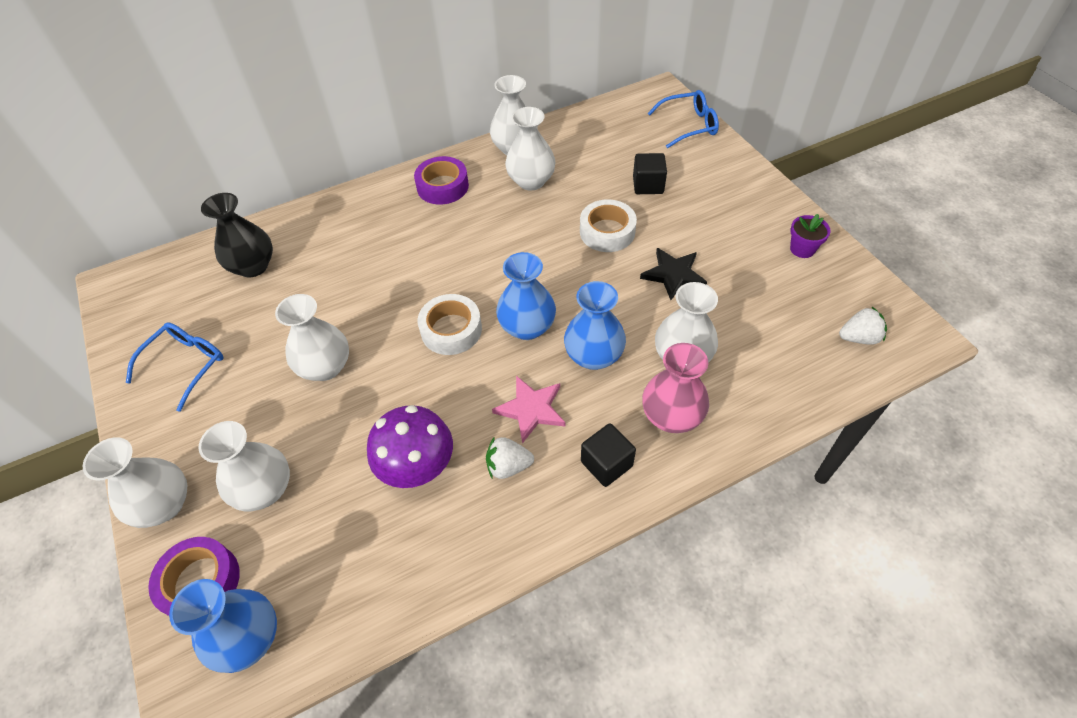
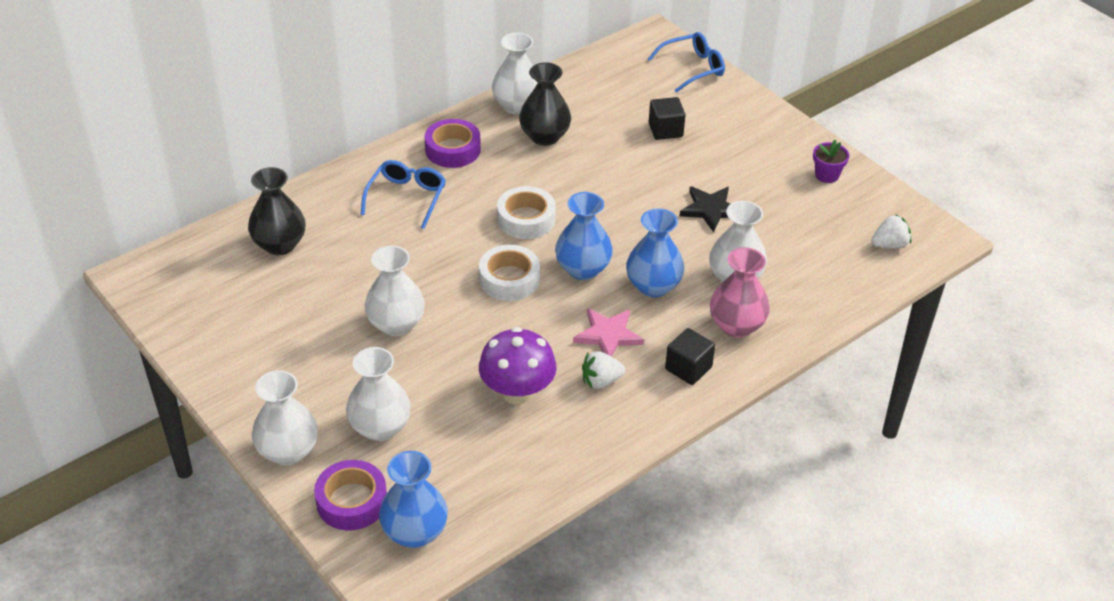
camera: 15 degrees left, 10 degrees down
blue glasses [126,322,223,412] -> blue glasses moved to [361,160,446,229]
white vase [505,107,556,191] -> black vase [519,62,571,146]
white tape [580,199,637,252] -> white tape moved to [497,186,555,239]

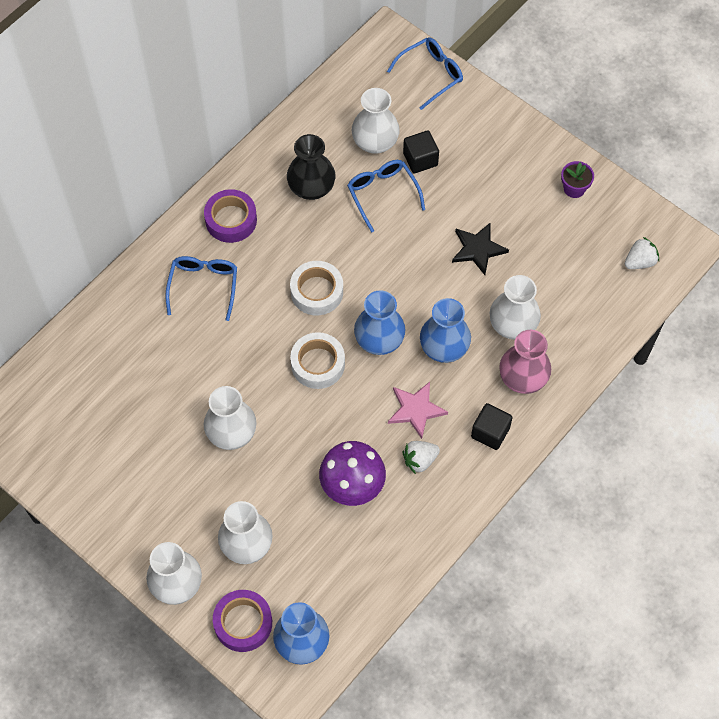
camera: 10 degrees left, 20 degrees up
black vase [248,167,305,255] -> none
white vase [492,33,537,115] -> white vase moved to [352,88,400,154]
none -> blue glasses [347,160,425,233]

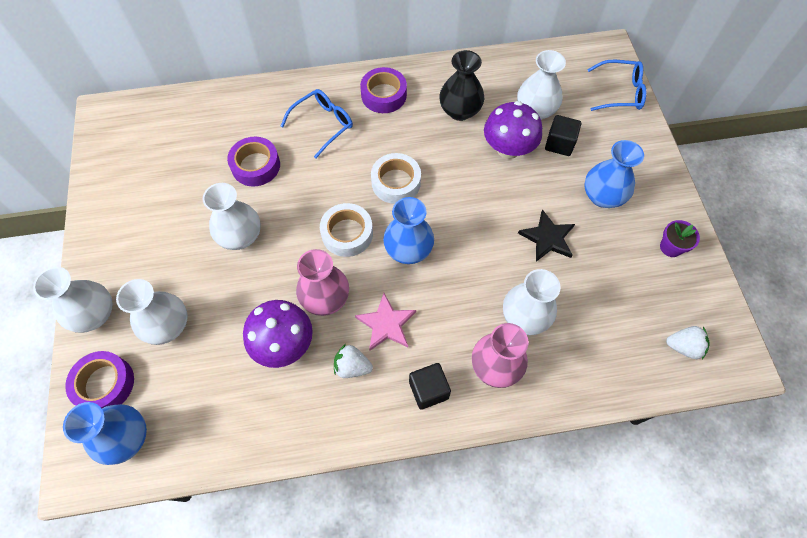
camera: 40 degrees right, 0 degrees up
blue glasses [347,160,425,233] -> purple mushroom [484,101,542,159]
blue vase [420,298,471,363] -> blue vase moved to [584,140,644,208]
none -> purple tape [227,137,280,186]
none -> pink vase [296,249,349,316]

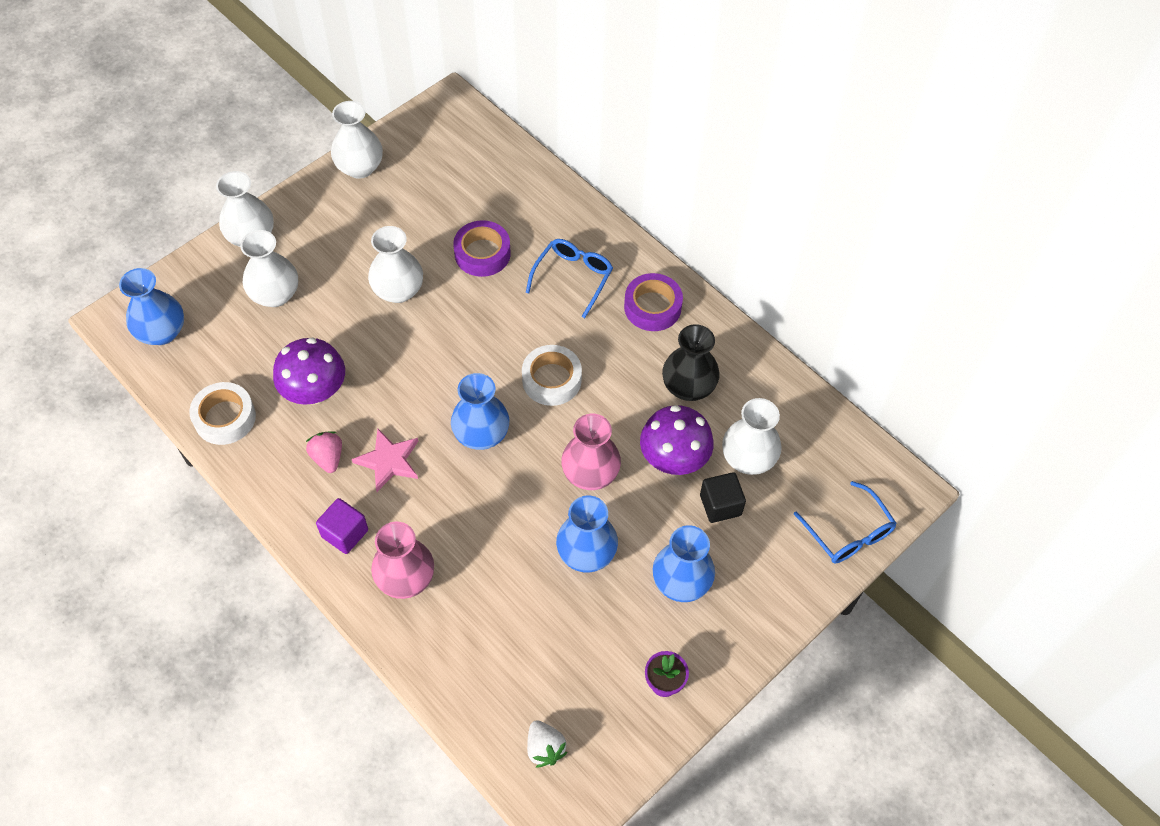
camera: 55 degrees right, 5 degrees down
purple tape [65,351,134,409] -> none
blue glasses [281,89,353,158] -> blue glasses turned 75 degrees counterclockwise [526,239,613,318]
pink vase [296,249,349,316] -> pink vase moved to [561,414,621,490]
white tape [320,203,373,257] -> white tape moved to [189,382,256,445]
white strawberry [334,344,373,378] -> pink strawberry [306,431,342,473]
black cube [409,363,451,410] -> purple cube [316,498,368,554]
white vase [503,269,561,335] -> white vase moved to [331,101,383,179]
black star [518,209,575,262] -> blue vase [556,496,618,572]

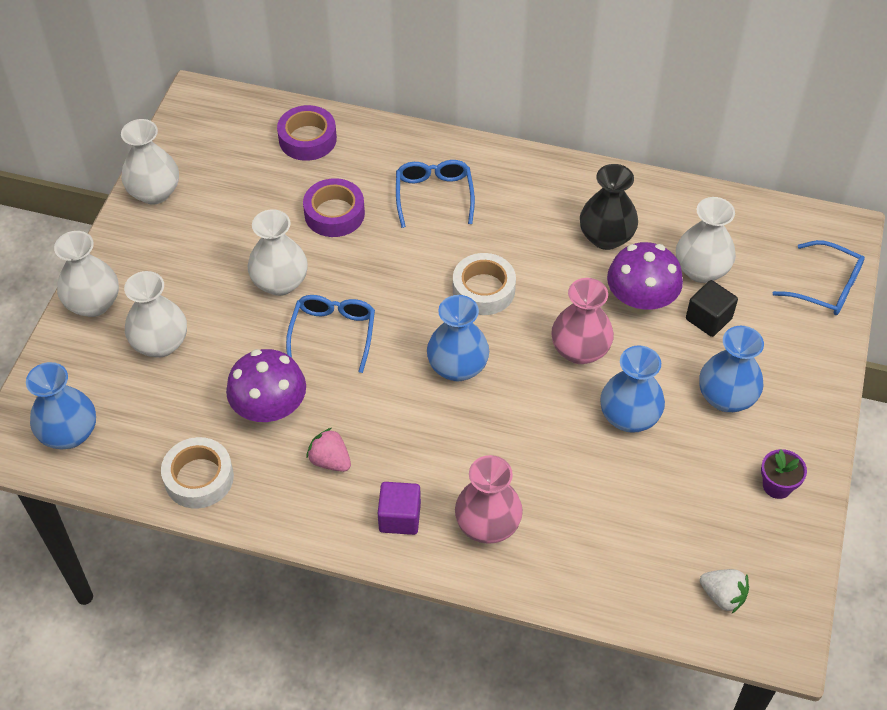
camera: 30 degrees left, 5 degrees down
pink star [352,429,418,492] -> none
purple tape [624,273,683,331] -> purple tape moved to [277,105,337,161]
none -> blue glasses [286,295,375,373]

